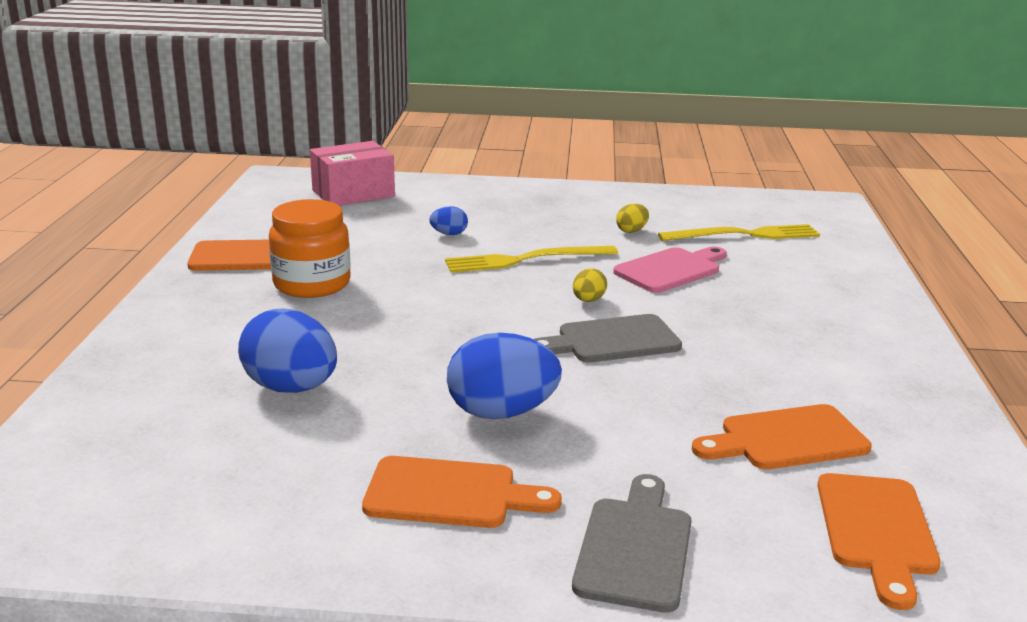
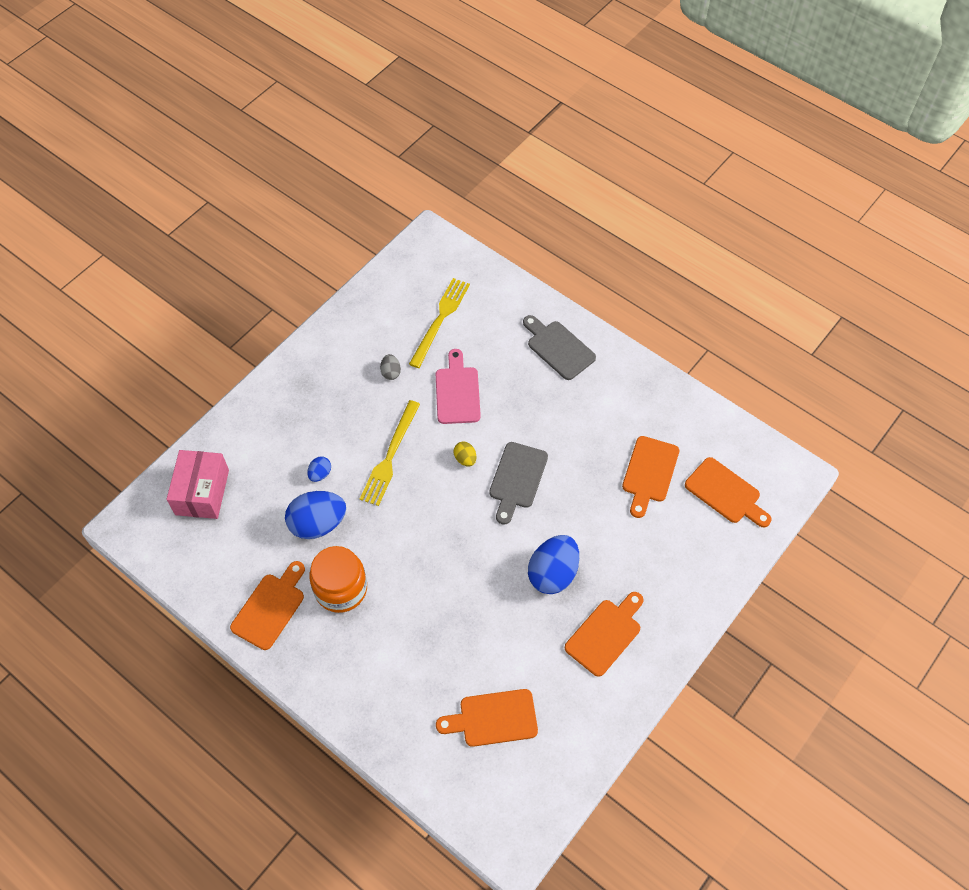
camera: 55 degrees left, 35 degrees up
blue egg [238,308,337,393] -> blue egg moved to [285,491,346,539]
grey cutting board [572,474,691,613] -> grey cutting board moved to [523,315,596,380]
yellow egg [616,203,649,233] -> grey egg [380,354,401,380]
none -> orange cutting board [436,689,538,747]

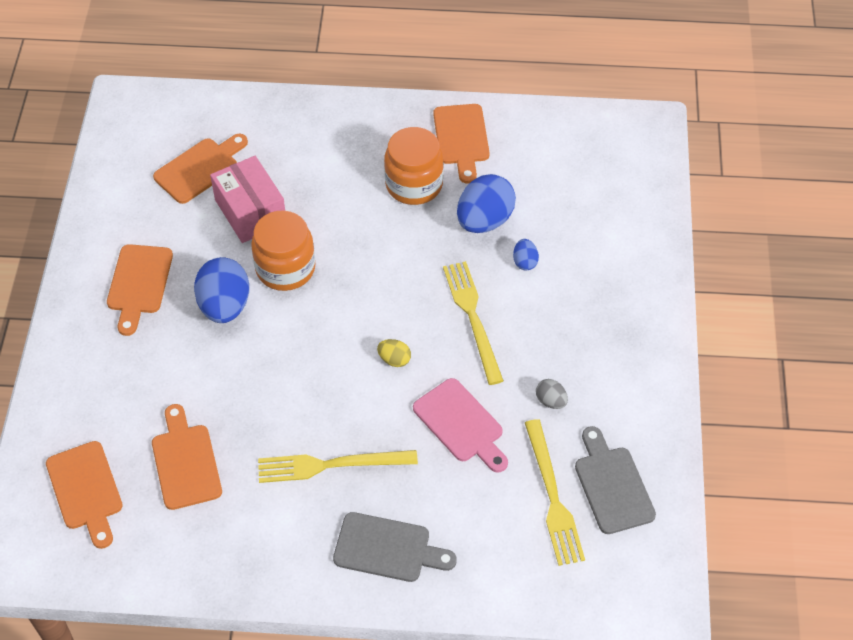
camera: 145 degrees right, 5 degrees down
pink box [167,450,229,519] -> pink box moved to [210,156,285,243]
grey cutting board [489,442,548,525] -> grey cutting board moved to [575,426,656,534]
orange cutting board [685,457,772,527] -> orange cutting board turned 120 degrees counterclockwise [46,441,123,549]
none -> orange jar [251,210,315,291]
none -> yellow fork [258,450,418,483]

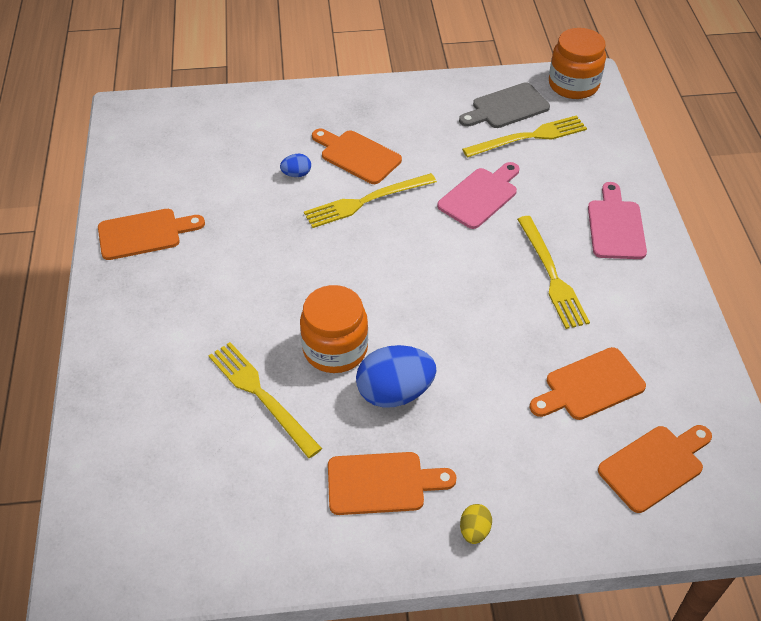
camera: 100 degrees left, 5 degrees down
orange cutting board [153,134,248,204] -> orange cutting board moved to [312,129,402,184]
pink box [210,156,285,243] -> yellow fork [208,342,322,458]
grey cutting board [333,512,457,582] -> pink cutting board [588,182,647,259]
yellow egg [377,339,411,367] -> yellow egg moved to [460,504,492,544]
orange jar [384,127,444,205] -> orange jar moved to [549,28,606,99]
blue egg [457,174,516,233] -> none
grey egg [536,379,568,409] -> none

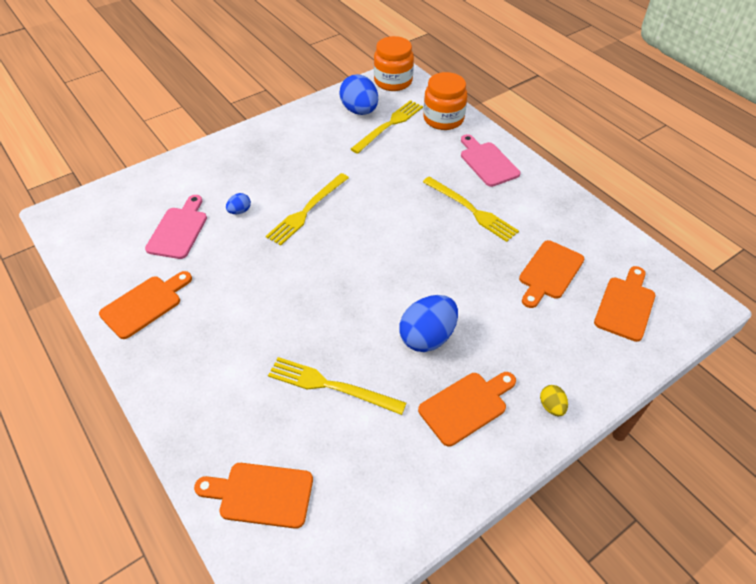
camera: 30 degrees left, 0 degrees up
orange jar [300,285,368,373] -> orange jar moved to [423,72,467,130]
orange cutting board [312,129,402,184] -> orange cutting board moved to [194,463,313,529]
pink cutting board [437,162,519,229] -> pink cutting board moved to [145,195,207,259]
grey cutting board [459,82,550,128] -> blue egg [339,74,378,115]

